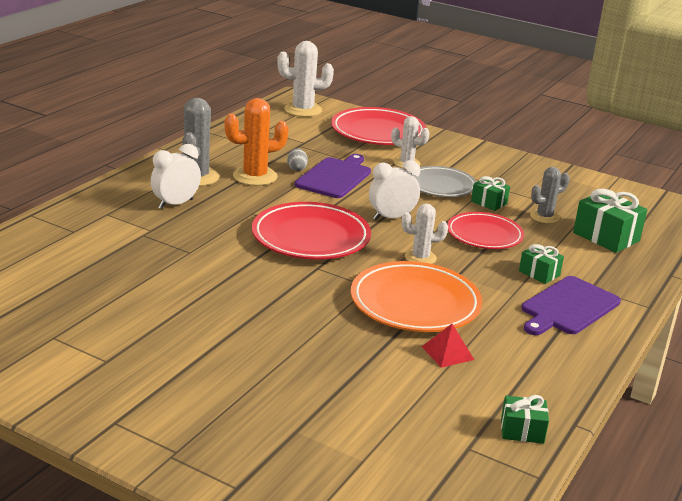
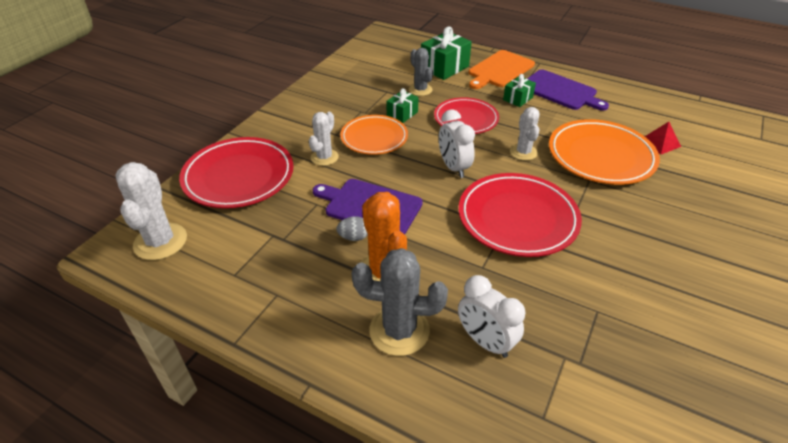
camera: 90 degrees left, 15 degrees up
grey plate [410,166,476,197] -> orange plate [340,115,408,155]
green gift [501,395,549,444] -> none
none -> orange cutting board [468,50,535,89]

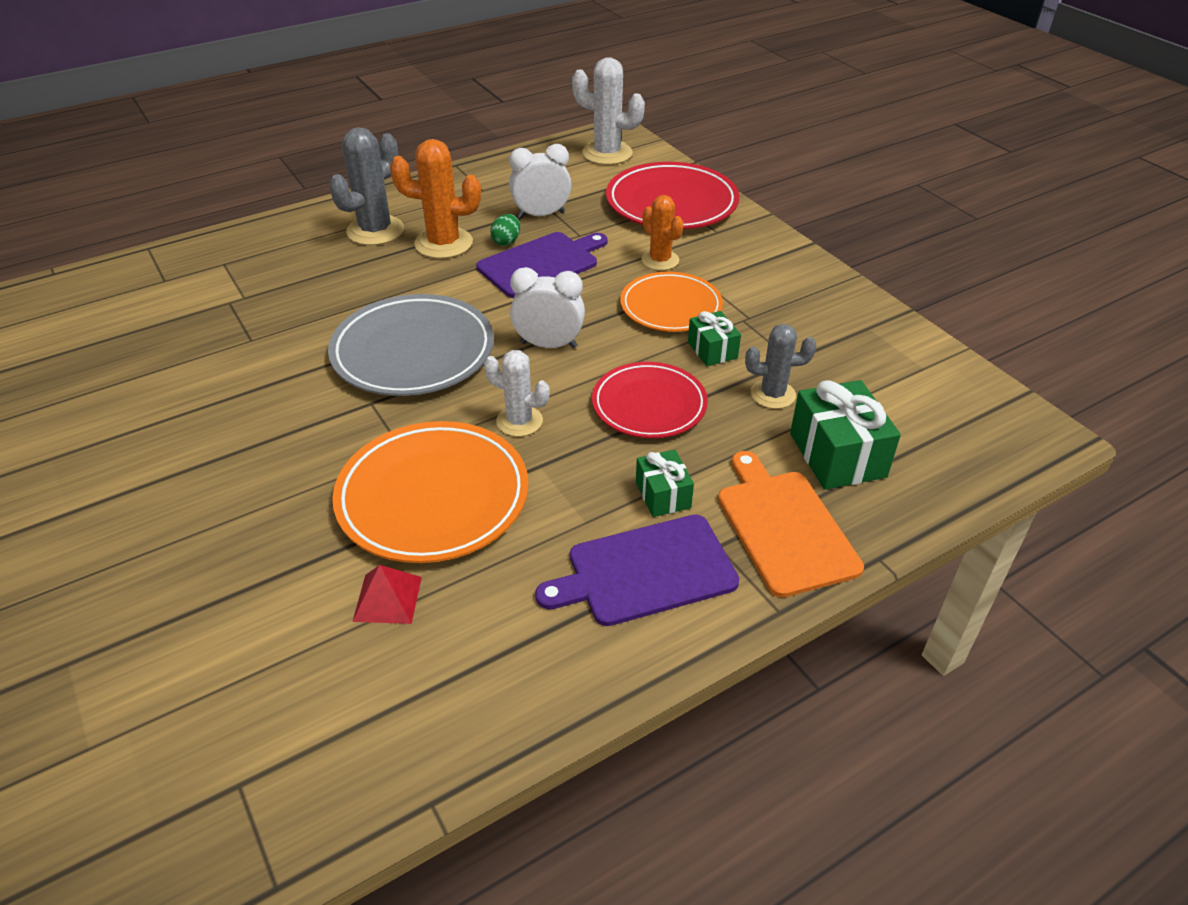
camera: 120 degrees right, 0 degrees up
white cactus [309,112,339,166] -> orange cactus [641,195,684,270]
grey egg [336,216,368,241] -> green egg [490,214,520,246]
white clock [458,275,525,358] -> white clock moved to [509,144,571,218]
red plate [459,173,582,257] -> grey plate [328,294,494,396]

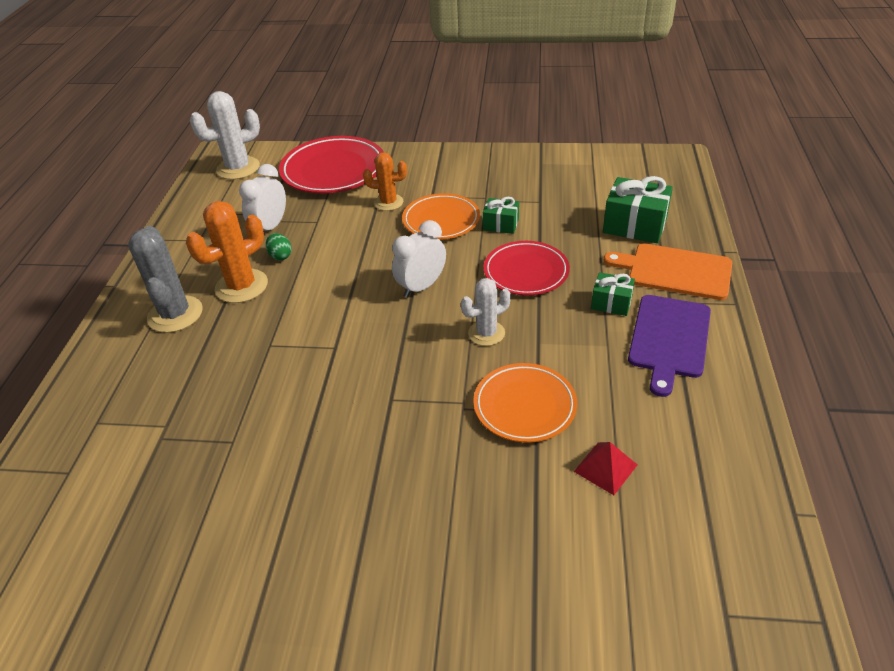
camera: 50 degrees left, 0 degrees up
grey plate [328,294,494,396] -> none
orange plate [332,421,529,563] -> orange plate [473,363,577,443], size x0.66
purple cutting board [476,232,608,298] -> none
grey cactus [745,324,817,409] -> none

